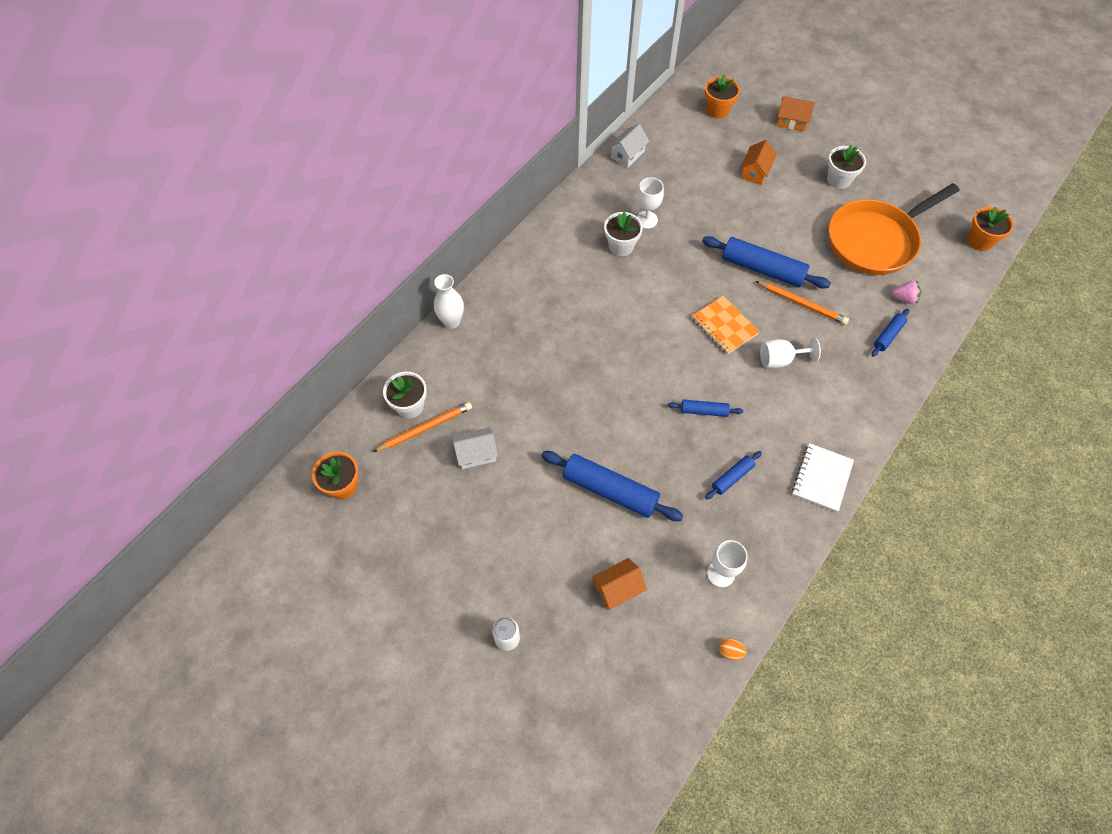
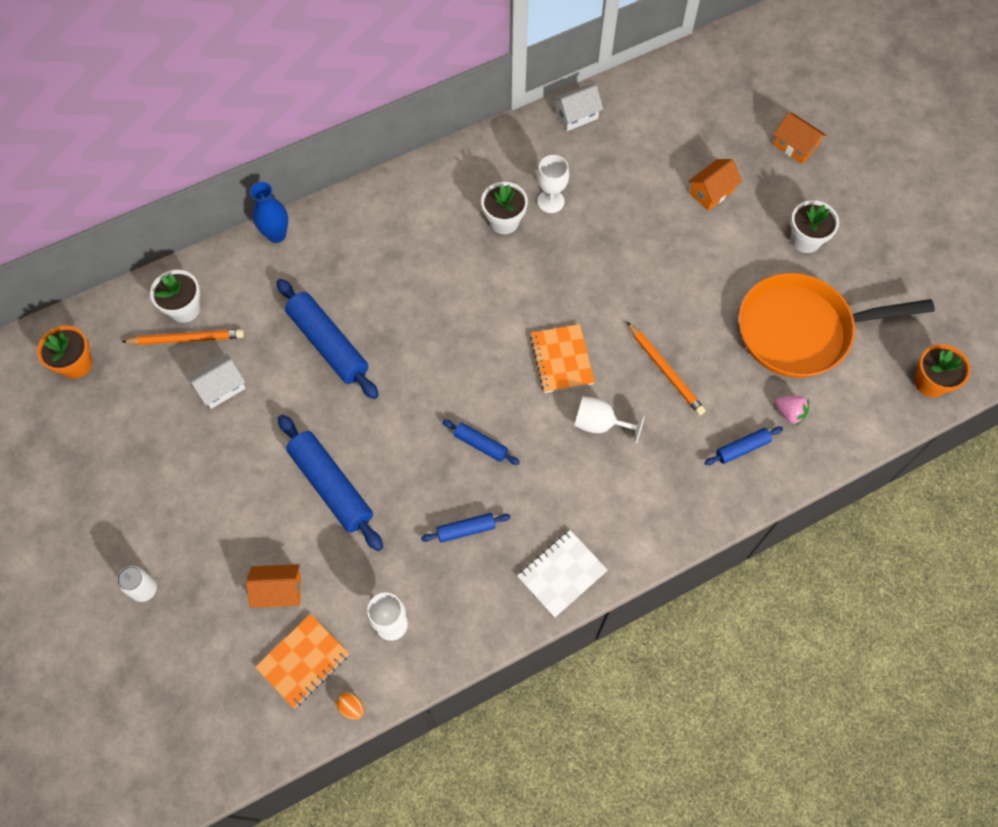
camera: 25 degrees right, 5 degrees up
white vase [434,274,464,329] -> blue vase [250,182,288,243]
white house [452,427,498,469] -> white house turned 45 degrees counterclockwise [188,354,246,409]
blue rolling pin [702,236,831,289] -> blue rolling pin moved to [276,279,379,399]
orange flower pot [705,75,740,119] -> none
none -> orange notebook [255,614,349,708]

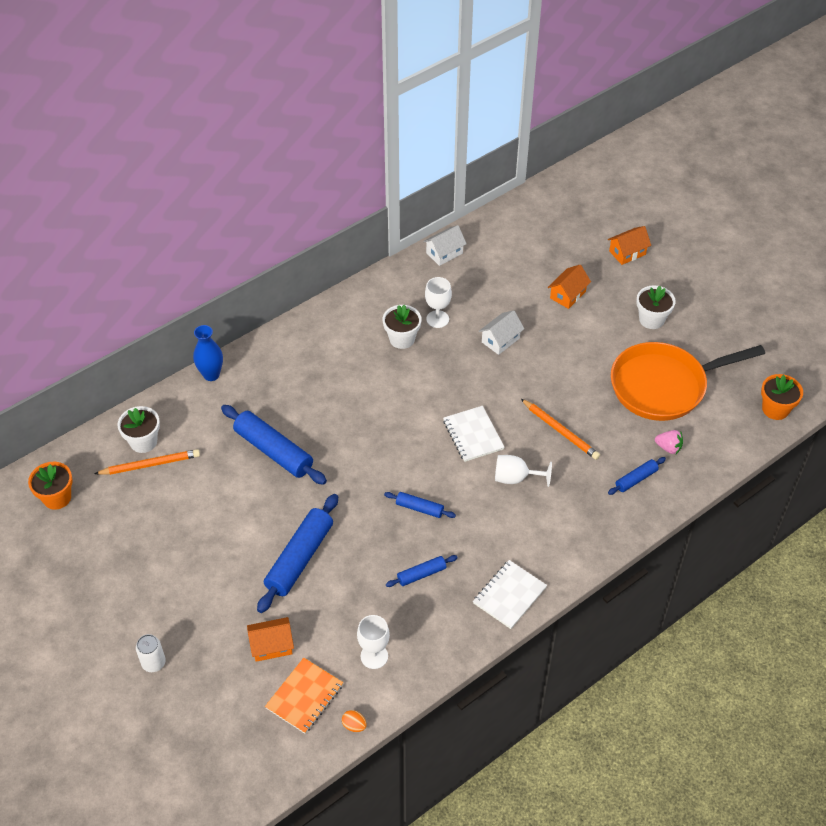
camera: 10 degrees left, 15 degrees down
white house [188,354,246,409] -> white house moved to [479,310,524,355]
blue rolling pin [278,415,383,551] -> blue rolling pin turned 75 degrees clockwise [257,494,338,613]
orange notebook [530,324,595,393] -> white notebook [443,406,505,462]
orange house [773,113,826,164] -> orange house turned 60 degrees counterclockwise [608,226,651,265]

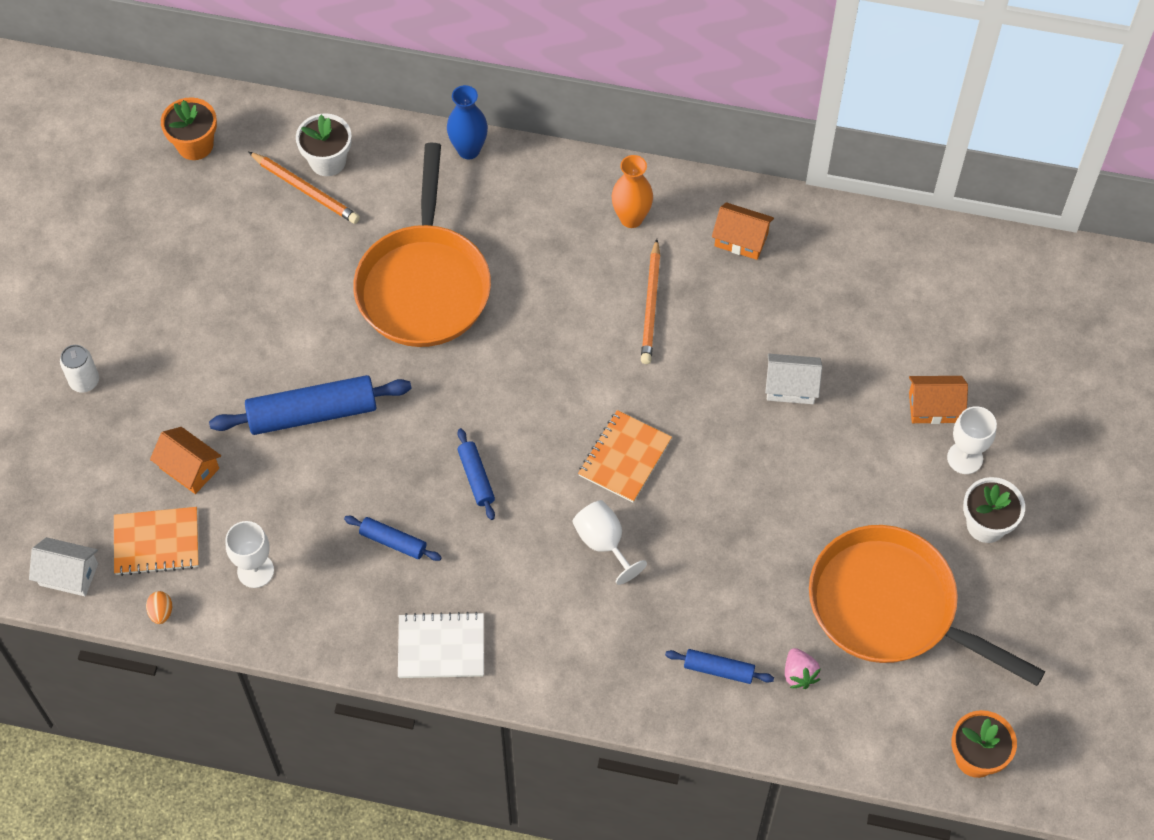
camera: 50 degrees right, 10 degrees up
blue rolling pin [221,405,327,485] -> orange pan [353,143,491,347]
white flower pot [383,304,421,349] -> none
white house [423,225,467,266] -> white house moved to [29,537,98,596]
white goblet [425,277,452,328] -> white goblet moved to [947,406,997,474]
white notebook [443,406,505,462] -> orange notebook [578,410,672,503]
orange pencil [521,399,600,460] -> orange pencil moved to [641,239,660,364]
orange house [608,226,651,265] -> orange house moved to [712,202,774,260]
none -> orange vase [612,155,653,228]

